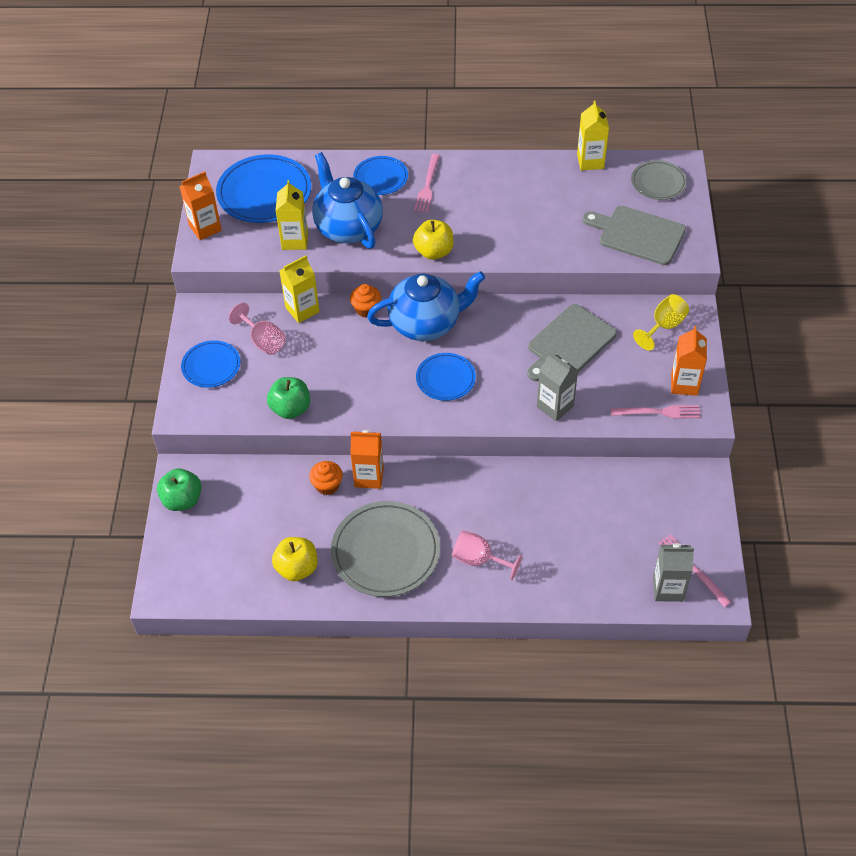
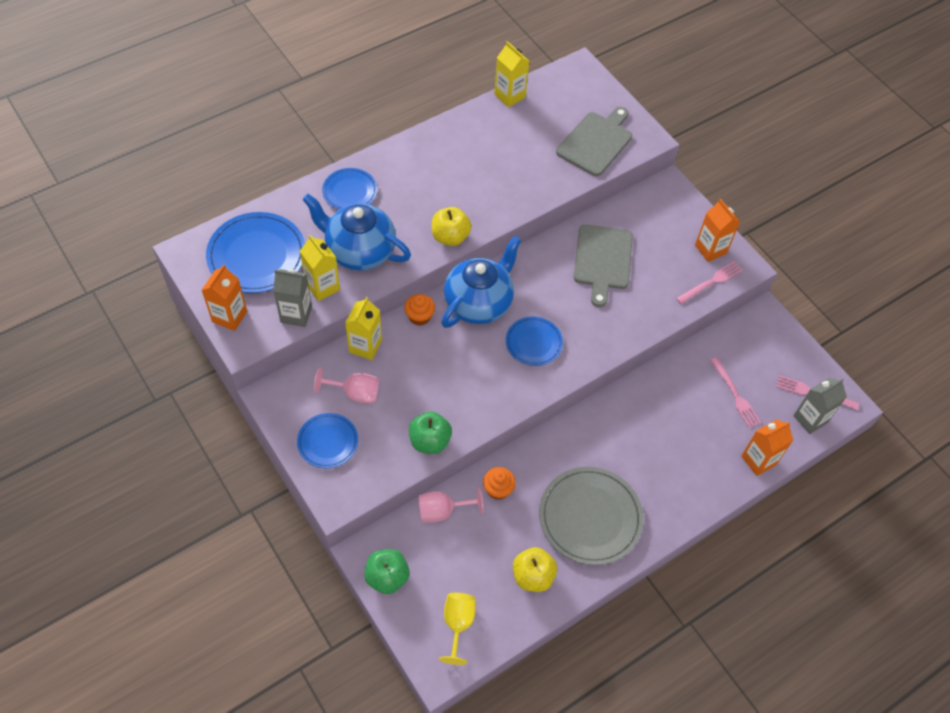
camera: 40 degrees left, 5 degrees up
orange carton [350,430,384,489] -> orange carton moved to [741,420,793,476]
pink fork [414,154,440,213] -> pink fork moved to [710,357,761,428]
pink goblet [452,531,522,581] -> pink goblet moved to [419,488,483,522]
grey carton [537,352,578,421] -> grey carton moved to [273,269,312,327]
grey cutting board [582,206,686,265] -> grey cutting board turned 135 degrees clockwise [556,107,632,176]
grey plate [631,160,687,200] -> none
yellow goblet [633,294,689,350] -> yellow goblet moved to [439,593,476,665]

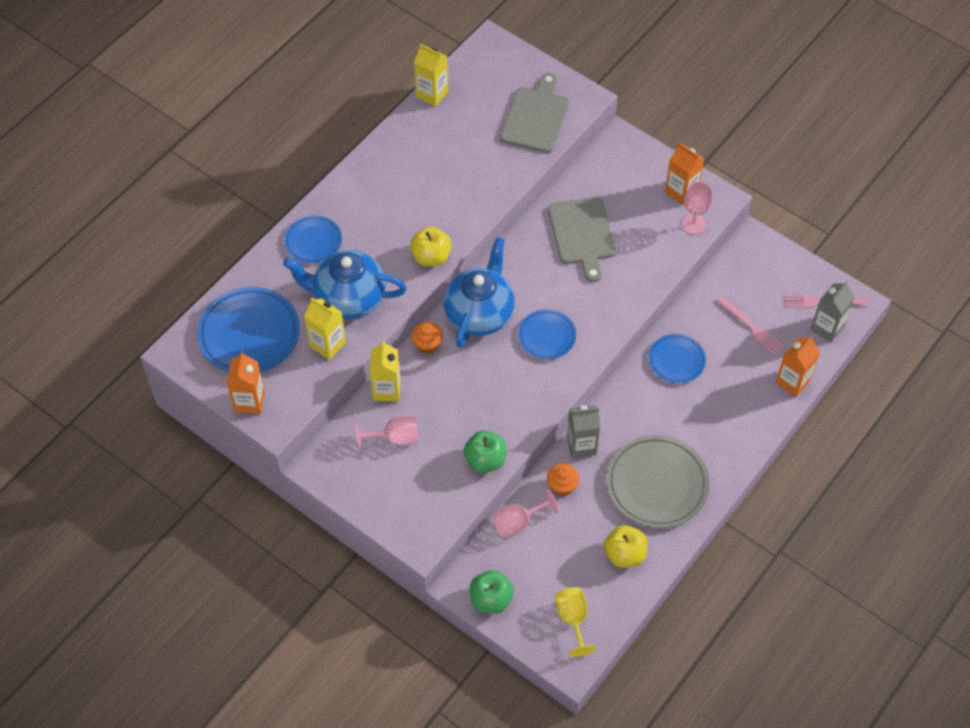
camera: 15 degrees left, 0 degrees up
grey carton [273,269,312,327] -> grey carton moved to [567,405,600,458]
blue plate [297,413,358,468] -> blue plate moved to [649,334,706,383]
pink fork [676,261,743,304] -> pink goblet [682,181,713,234]

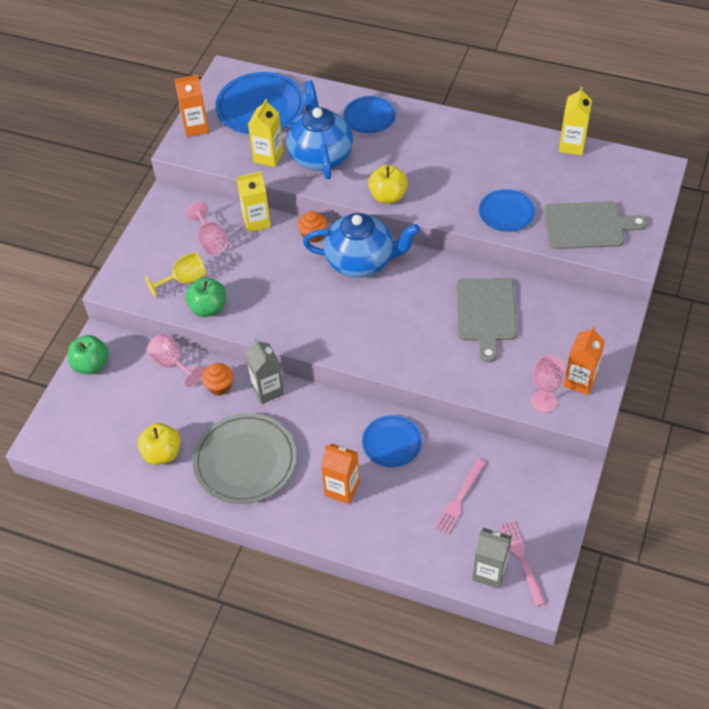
camera: 75 degrees right, 5 degrees down
blue plate [518,309,576,359] -> blue plate moved to [479,189,535,232]
grey cutting board [548,197,616,282] -> grey cutting board turned 60 degrees counterclockwise [456,278,517,362]
yellow goblet [555,587,596,657] -> yellow goblet moved to [145,252,207,298]
orange carton [775,336,820,397] -> orange carton moved to [321,444,360,504]

